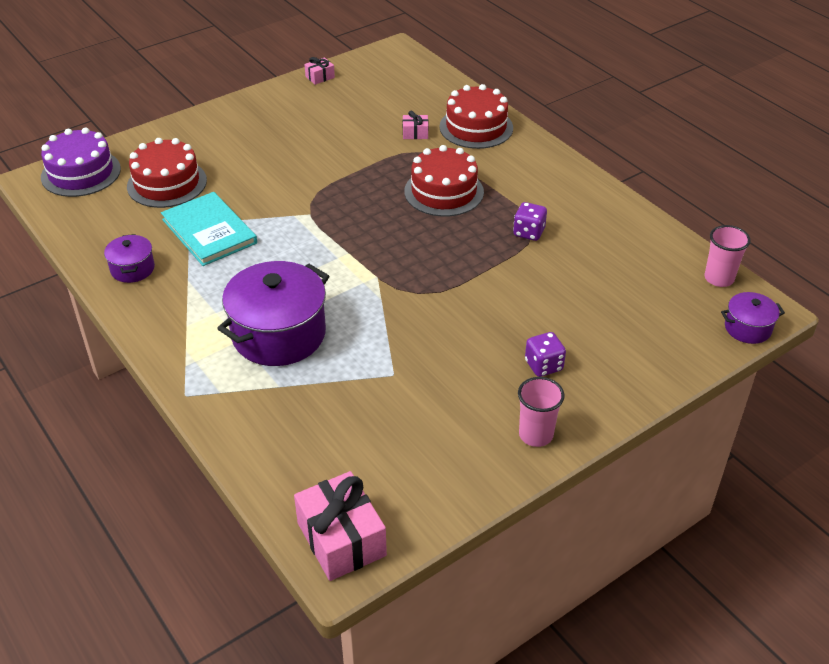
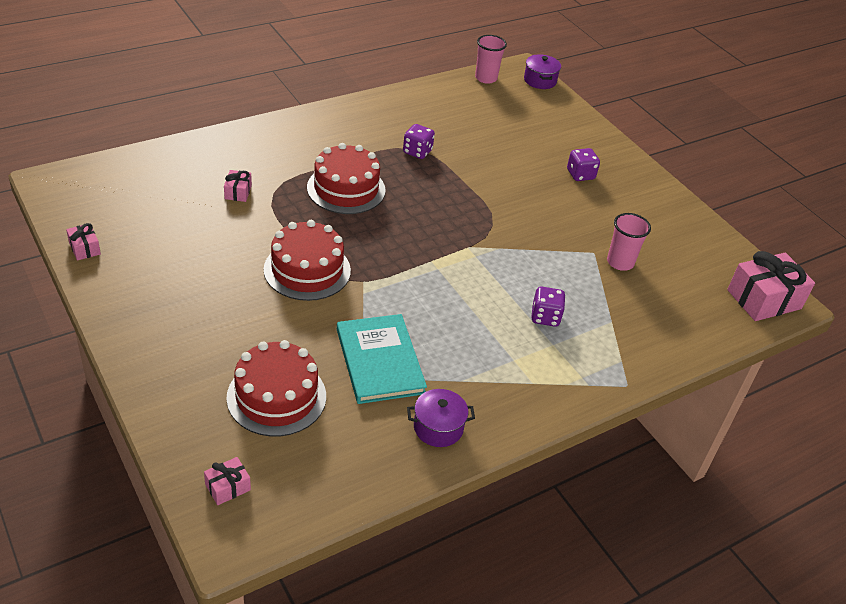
camera: 90 degrees left, 0 degrees up
purple cake [41,128,121,197] -> pink gift [204,457,251,505]
turquoise book [161,192,257,266] -> turquoise book turned 75 degrees counterclockwise [337,314,427,404]
purple pot [217,261,329,366] -> purple dice [532,287,566,327]
red cake [439,84,513,149] -> red cake moved to [264,220,351,301]
pink cup [518,377,565,447] -> pink cup moved to [607,213,651,271]

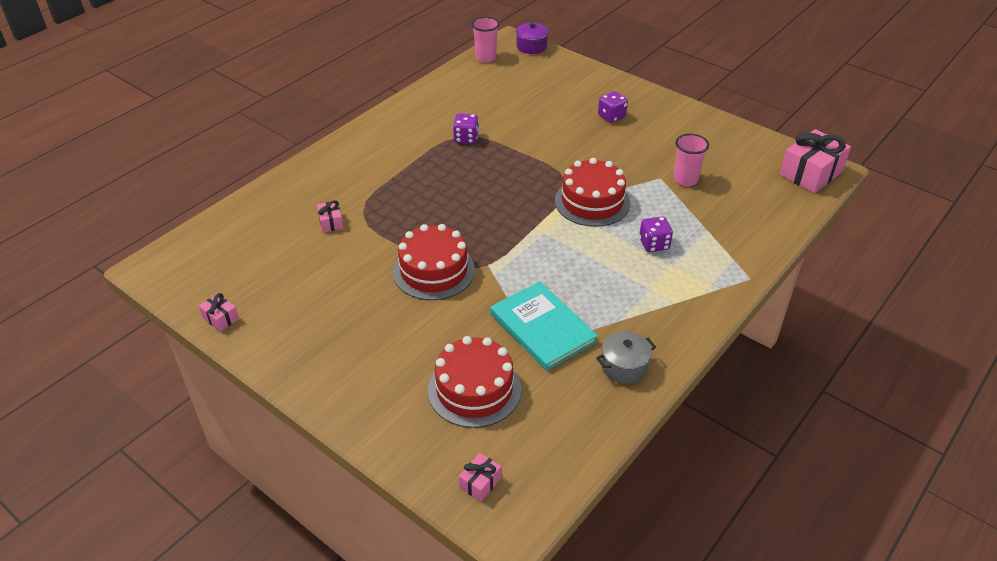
camera: 15 degrees left, 0 degrees up
red cake [307,143,386,214] -> red cake moved to [555,158,630,227]
purple pot [407,389,475,447] -> grey pot [596,331,656,384]

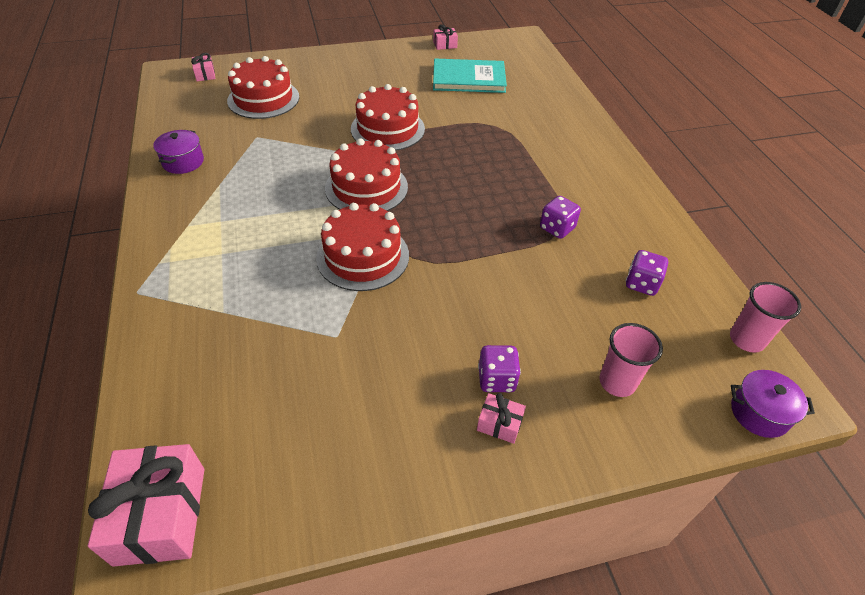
camera: 125 degrees right, 5 degrees up
pink gift [317,200,343,232] -> pink gift moved to [477,393,526,444]
turquoise book [490,282,598,371] -> turquoise book moved to [433,59,507,93]
grey pot [596,331,656,384] -> purple pot [153,130,204,174]
purple dice [639,216,673,252] -> purple dice moved to [626,250,668,296]
pink cup [673,134,709,186] -> pink cup moved to [599,323,663,397]
none -> red cake [325,138,408,211]

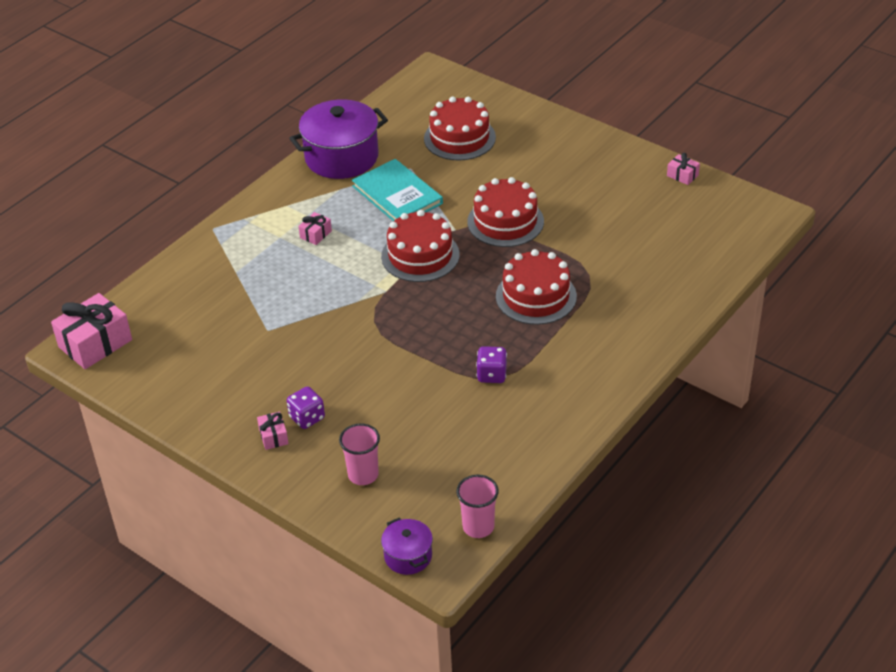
camera: 55 degrees right, 5 degrees down
purple pot [153,130,204,174] -> purple pot [289,99,388,179], size x2.01
pink gift [191,53,216,81] -> pink gift moved to [298,212,332,245]
red cake [316,203,409,291] -> red cake moved to [496,249,577,325]
turquoise book [433,59,507,93] -> turquoise book moved to [352,159,443,221]
purple dice [626,250,668,296] -> none

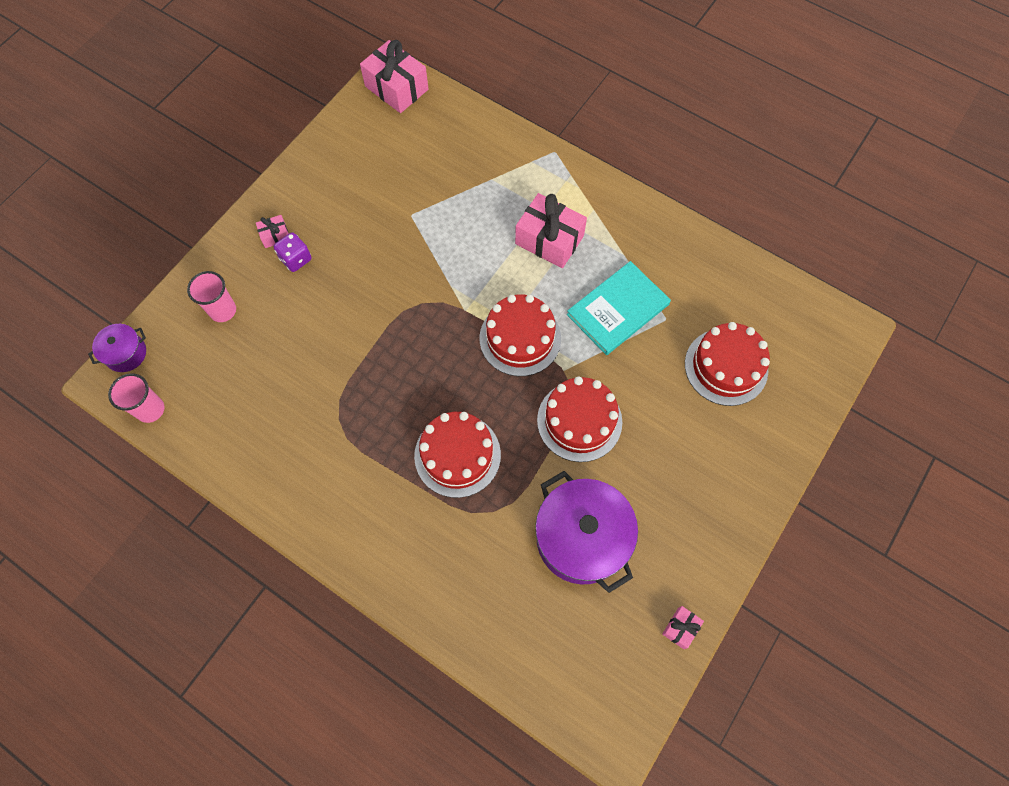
camera: 85 degrees right, 25 degrees up
purple pot [289,99,388,179] -> purple pot moved to [535,471,638,593]
pink gift [298,212,332,245] -> pink gift [515,193,587,268], size x2.09
purple dice [476,346,507,383] -> none

